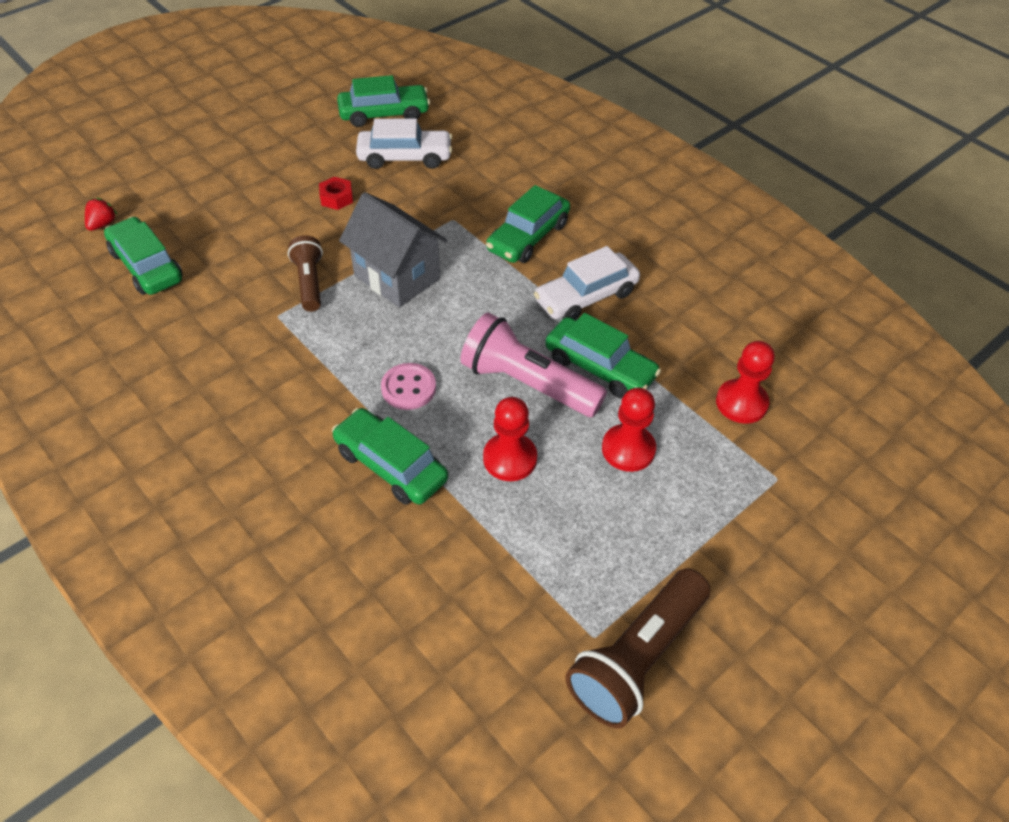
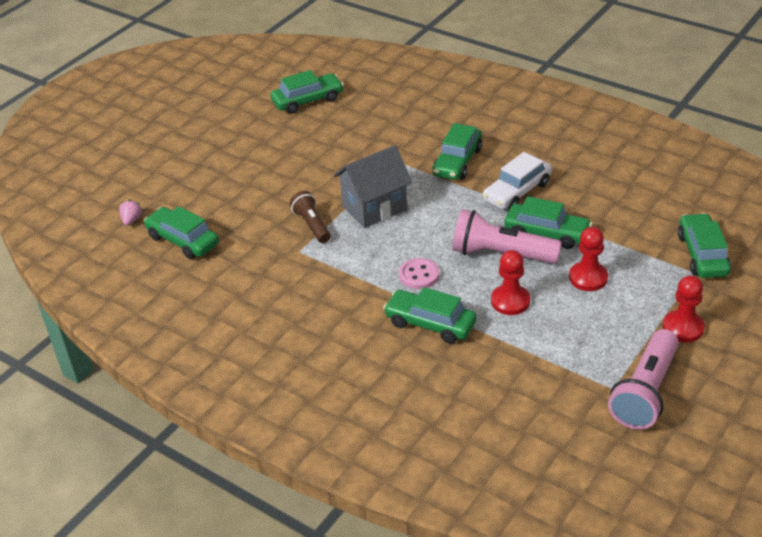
camera: 10 degrees left, 10 degrees down
red strawberry [85,198,118,231] -> pink strawberry [119,199,142,226]
red nut [319,177,353,210] -> none
grey house [339,192,447,308] -> grey house turned 60 degrees counterclockwise [334,145,412,228]
white car [356,119,452,169] -> none
brown flashlight [565,568,710,728] -> pink flashlight [608,329,679,430]
red pawn [716,341,775,424] -> red pawn moved to [663,276,705,343]
none -> green car [678,213,731,278]

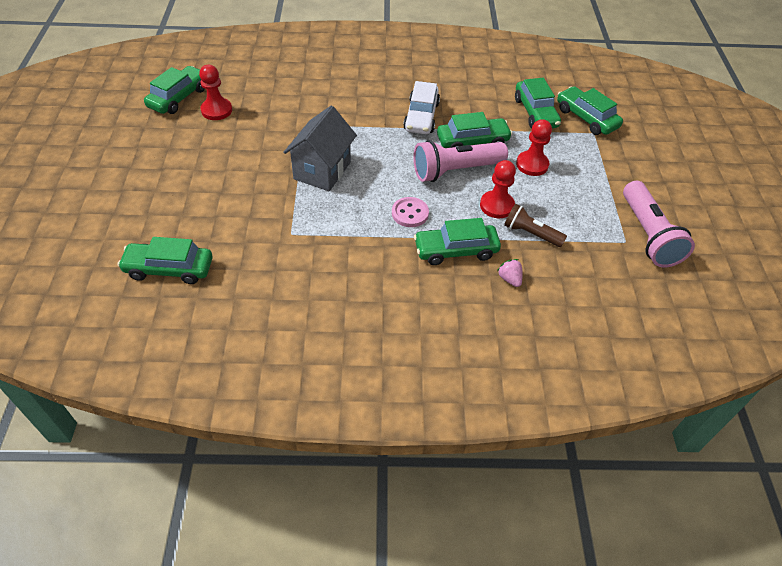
camera: 40 degrees left, 10 degrees up
pink strawberry [119,199,142,226] -> pink strawberry moved to [497,259,523,287]
brown flashlight [290,191,331,243] -> brown flashlight moved to [504,204,567,247]
green car [432,123,482,180] -> green car moved to [515,78,561,128]
red pawn [663,276,705,343] -> red pawn moved to [199,65,232,120]

